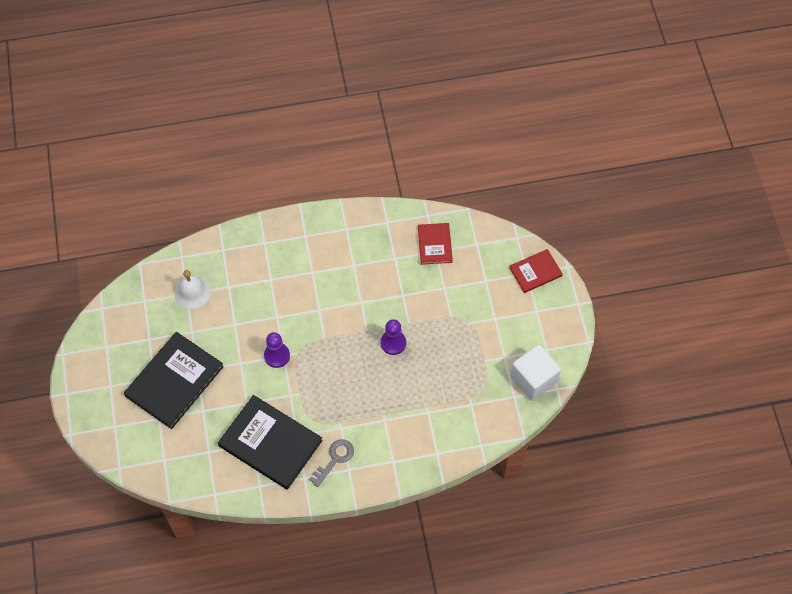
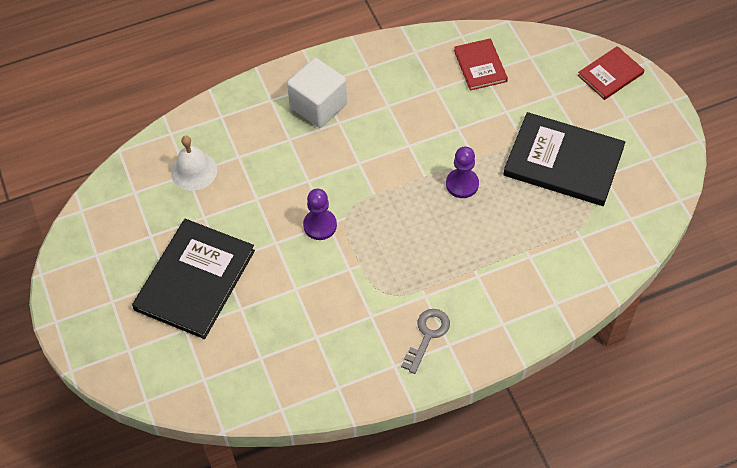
camera: 10 degrees left, 5 degrees down
black book [218,395,323,490] -> black book moved to [503,112,625,206]
white cube [510,344,561,400] -> white cube moved to [287,58,347,128]

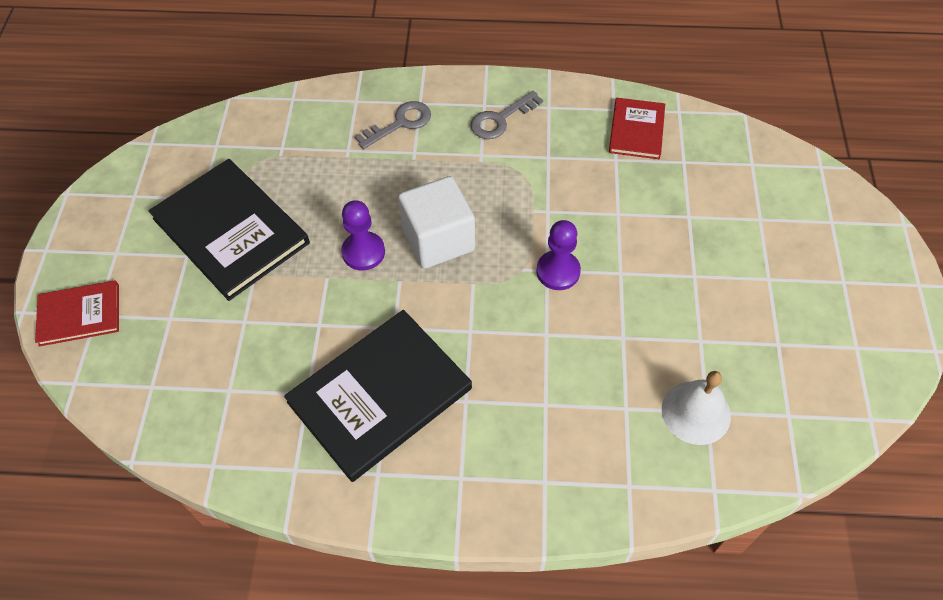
camera: 155 degrees left, 0 degrees up
black book [132,219,255,339] -> black book moved to [284,310,472,482]
white cube [287,58,347,128] -> white cube moved to [398,176,475,269]
red book [454,38,508,90] -> red book moved to [609,98,665,159]
none -> grey key [355,101,431,149]

